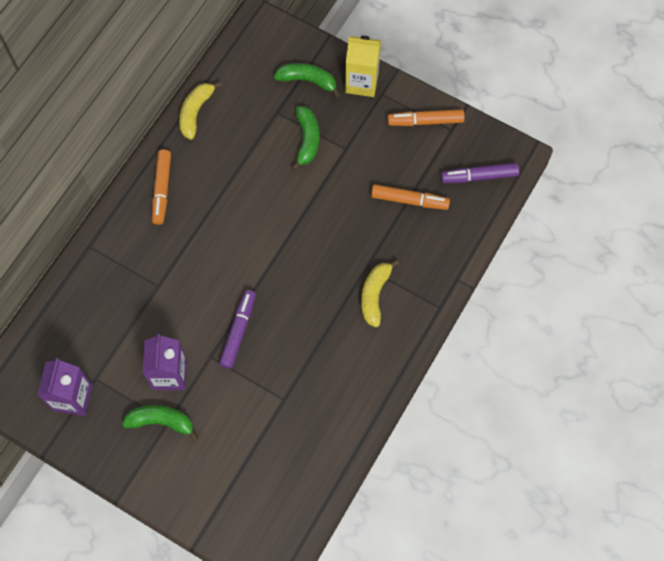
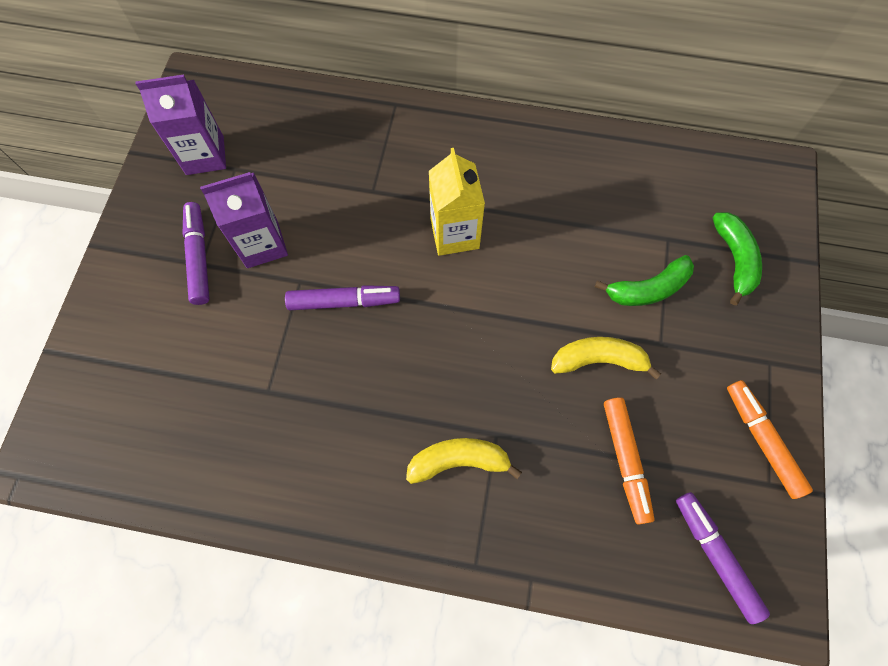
camera: 70 degrees right, 0 degrees up
green banana [122,405,199,441] -> purple marker [183,202,210,305]
orange marker [152,150,171,225] -> none
yellow banana [179,81,222,140] -> yellow banana moved to [551,337,661,379]
yellow carton [345,36,381,97] -> yellow carton moved to [429,148,485,256]

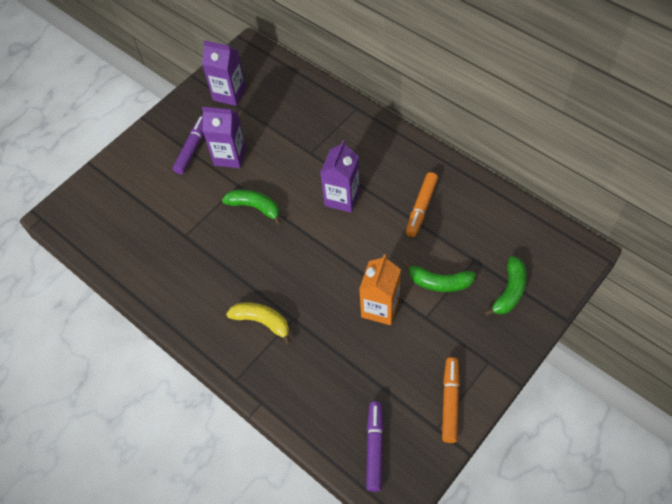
camera: 35 degrees right, 10 degrees down
purple marker [285,285,400,310] -> green banana [222,189,281,225]
yellow carton [429,148,485,256] -> purple carton [320,140,360,213]
yellow banana [551,337,661,379] -> orange carton [359,254,401,325]
orange marker [604,397,654,525] -> orange marker moved to [406,172,438,237]

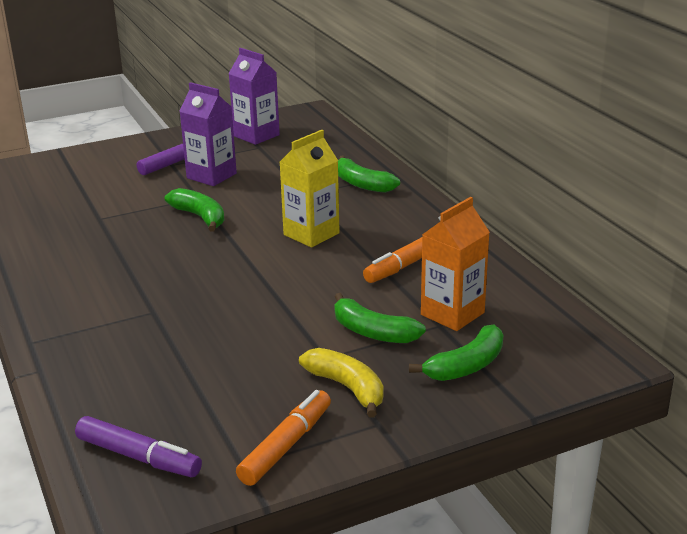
camera: 20 degrees right, 30 degrees down
yellow banana [226,303,291,345] -> yellow banana moved to [299,348,383,417]
purple carton [320,140,360,213] -> yellow carton [280,130,340,247]
orange carton [359,254,401,325] -> orange carton moved to [421,197,490,331]
purple marker [366,401,384,492] -> purple marker turned 90 degrees clockwise [75,416,202,477]
none -> green banana [338,156,400,193]

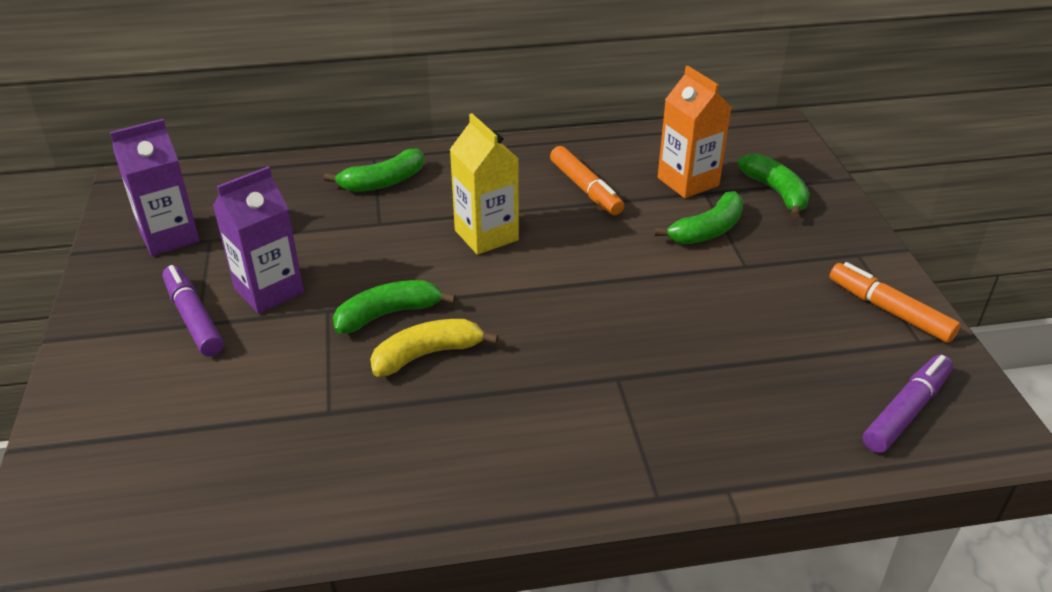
camera: 75 degrees left, 10 degrees up
yellow banana [299,348,383,417] -> yellow banana moved to [370,319,499,376]

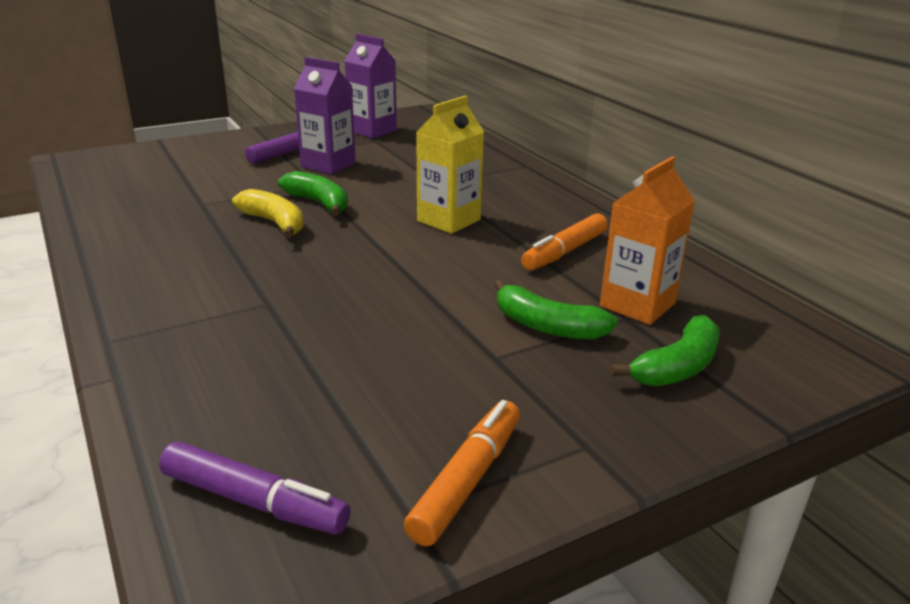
camera: 70 degrees right, 10 degrees down
green banana [324,149,424,192] -> none

